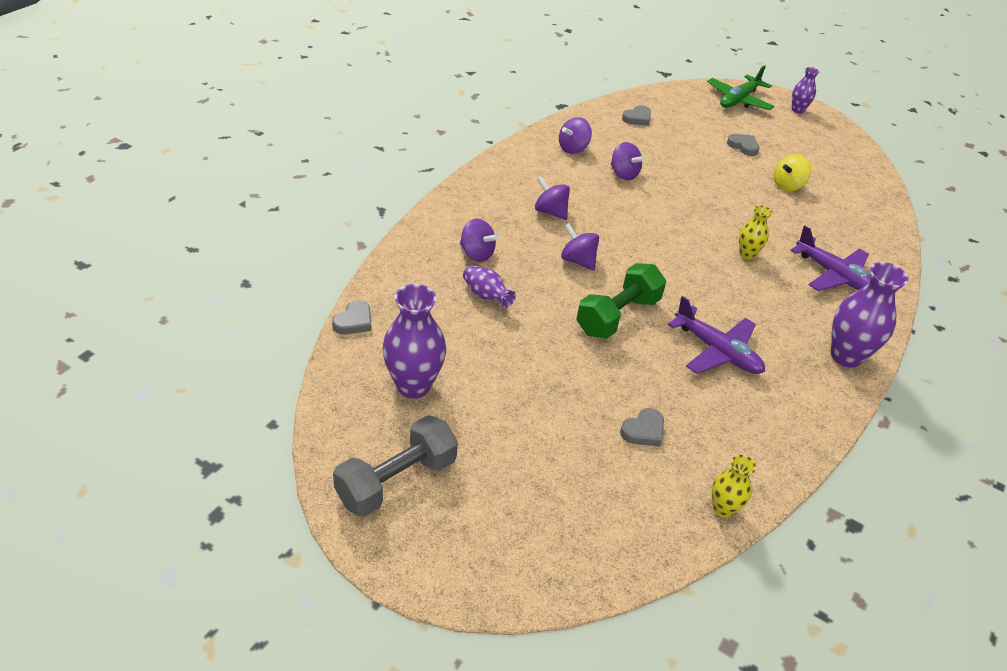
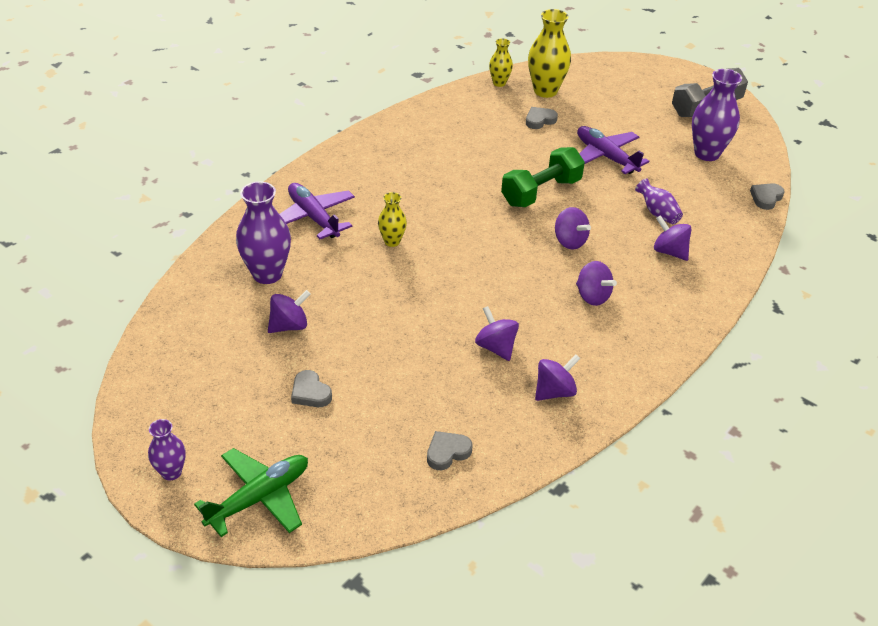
camera: 170 degrees left, 0 degrees up
purple plane [668,296,765,374] -> purple plane moved to [577,126,649,174]
yellow spinning top [774,154,811,191] -> purple spinning top [268,290,311,333]
purple vase [831,262,908,368] -> purple vase moved to [236,181,291,284]
none -> yellow vase [528,9,571,98]

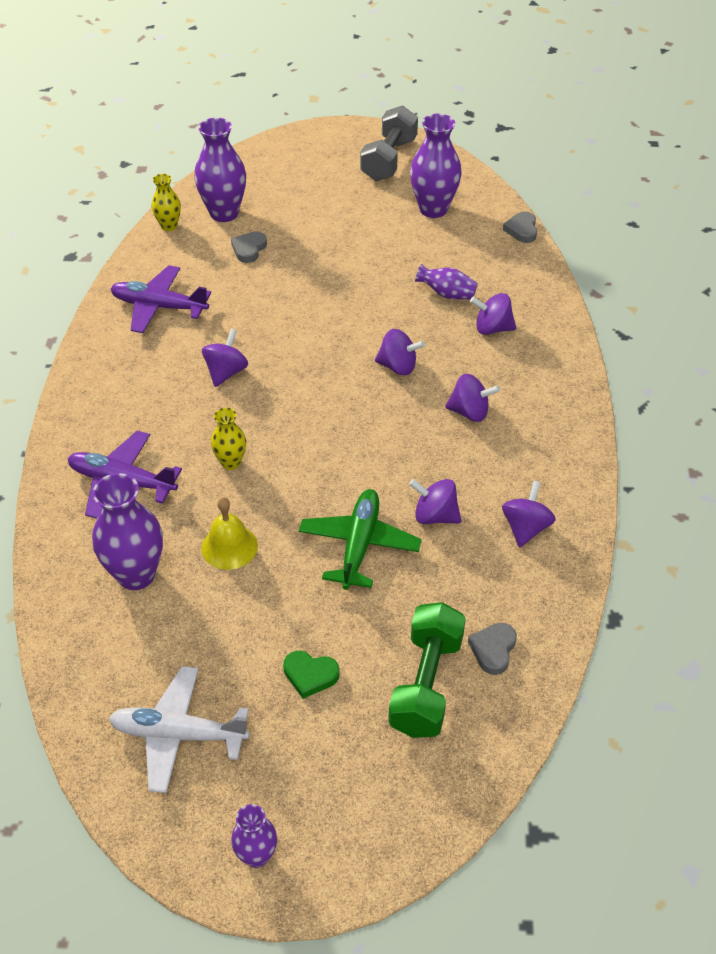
camera: 35 degrees left, 5 degrees up
green plane [194,448,308,537] -> green plane moved to [299,489,422,590]
purple spinning top [268,290,311,333] -> purple spinning top moved to [202,329,248,387]
grey heart [291,370,332,407] -> green heart [283,651,339,699]
green dumbbell [501,147,585,207] -> green dumbbell moved to [388,602,466,738]
yellow vase [528,9,571,98] -> purple vase [194,118,246,222]
purple plane [577,126,649,174] -> purple plane moved to [110,265,211,333]
none -> white plane [109,666,250,793]
none -> yellow bell [201,497,258,570]

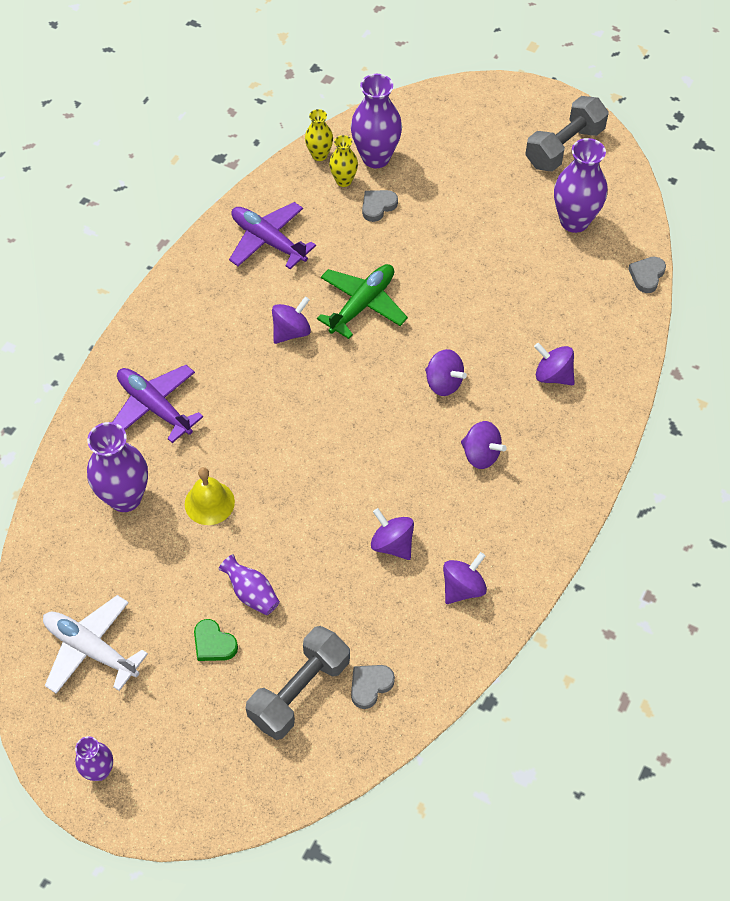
camera: 25 degrees right, 10 degrees up
yellow vase [211,408,246,470] -> yellow vase moved to [329,135,358,187]
green plane [299,489,422,590] -> green plane moved to [317,264,408,339]
green dumbbell [388,602,466,738] -> grey dumbbell [246,626,350,740]
purple vase [415,264,478,299] -> purple vase moved to [218,554,280,615]

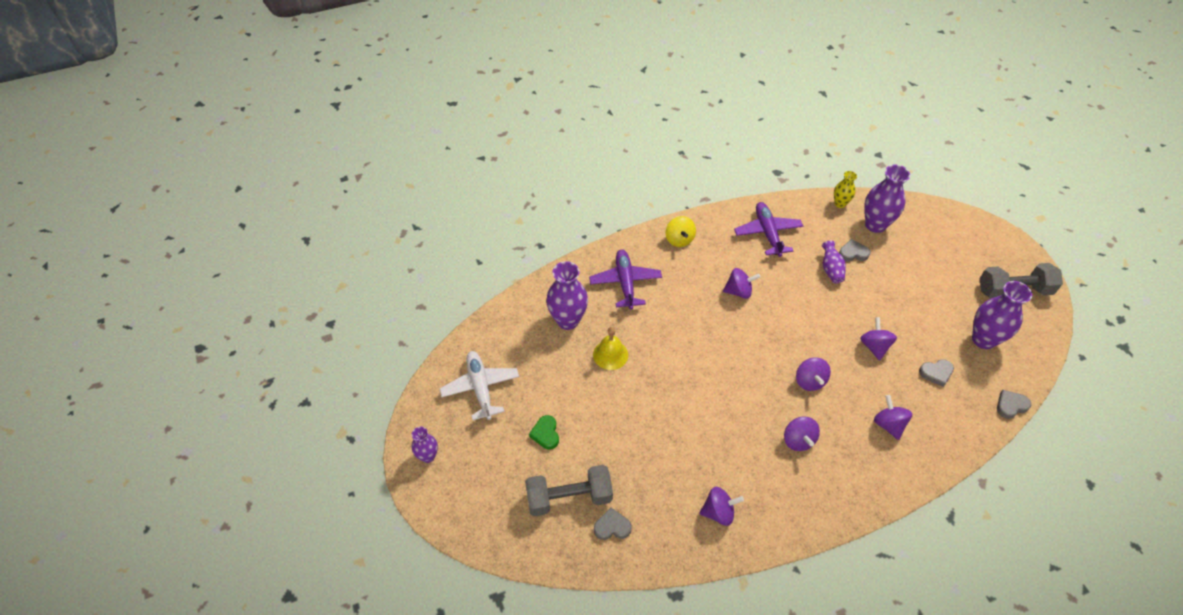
camera: 40 degrees right, 5 degrees down
purple vase [218,554,280,615] -> purple vase moved to [822,241,846,284]
green plane [317,264,408,339] -> none
yellow vase [329,135,358,187] -> none
purple spinning top [371,508,414,560] -> purple spinning top moved to [860,317,897,361]
none -> yellow spinning top [666,216,696,247]
none -> grey heart [919,359,954,387]

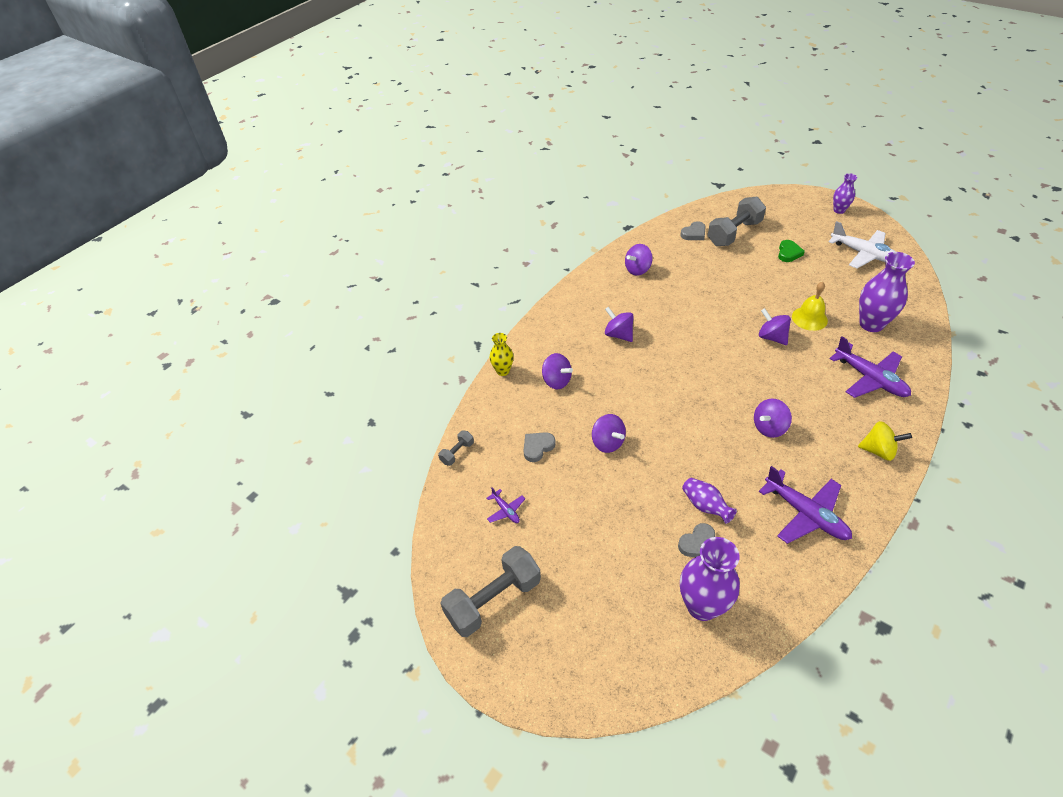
camera: 150 degrees right, 5 degrees down
green heart [529,415,559,450] -> green heart turned 60 degrees clockwise [778,240,805,262]
yellow spinning top [666,216,696,247] -> yellow spinning top turned 150 degrees clockwise [858,421,912,461]
purple spinning top [796,357,831,391] -> purple spinning top moved to [759,308,791,345]
yellow vase [834,171,857,208] -> yellow vase moved to [490,333,514,376]
purple vase [972,281,1032,349] -> purple plane [486,487,525,523]
grey heart [997,390,1031,419] -> grey dumbbell [438,430,474,466]

